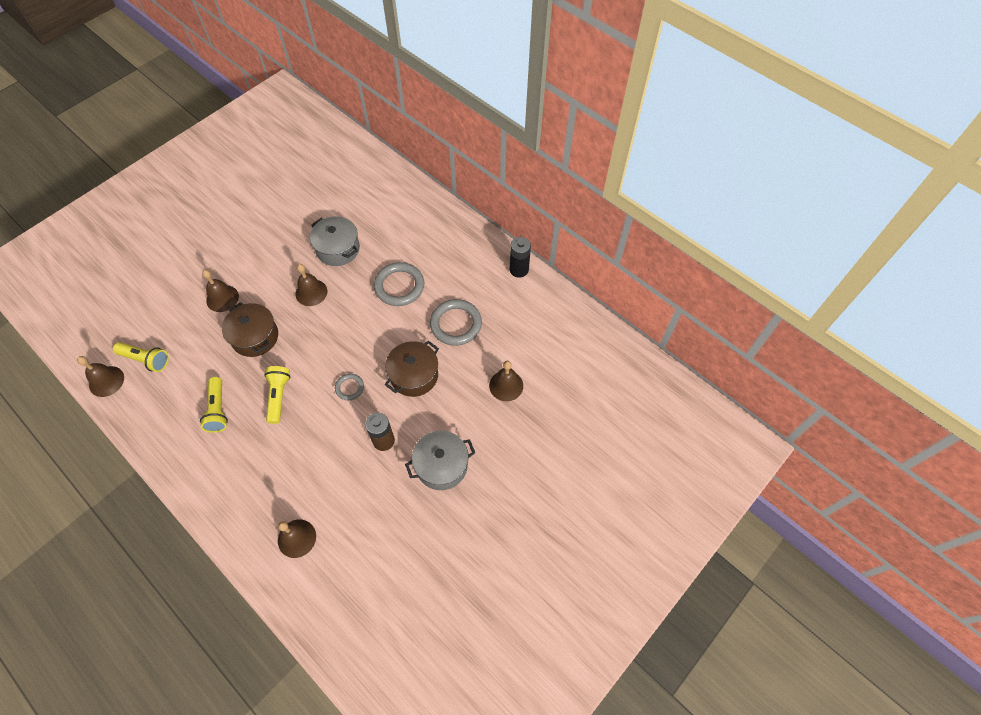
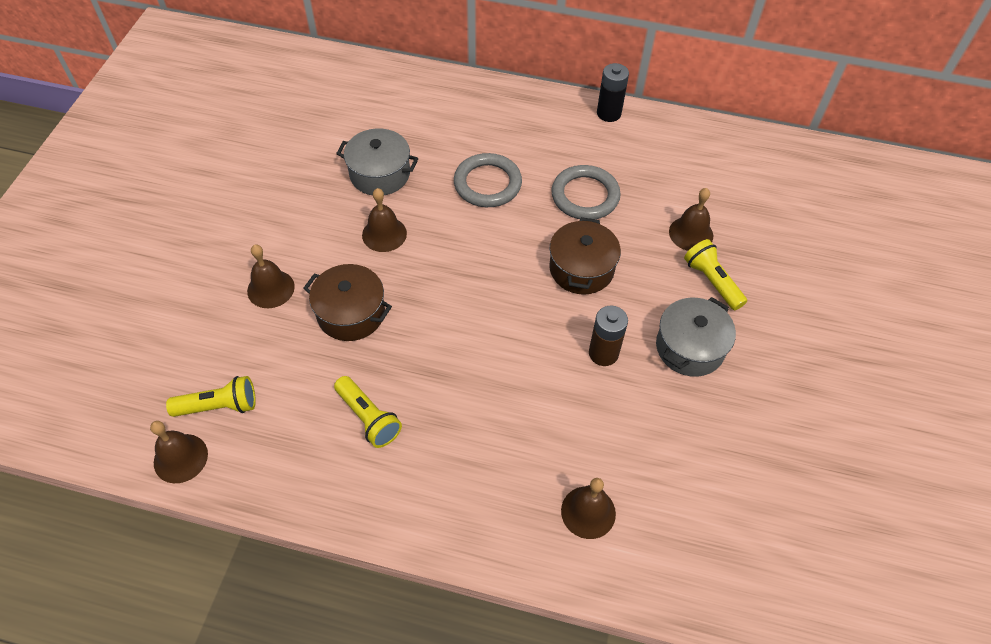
camera: 30 degrees left, 5 degrees down
yellow flashlight [264,366,291,424] -> yellow flashlight moved to [684,239,747,310]
grey ring [335,374,364,400] -> none

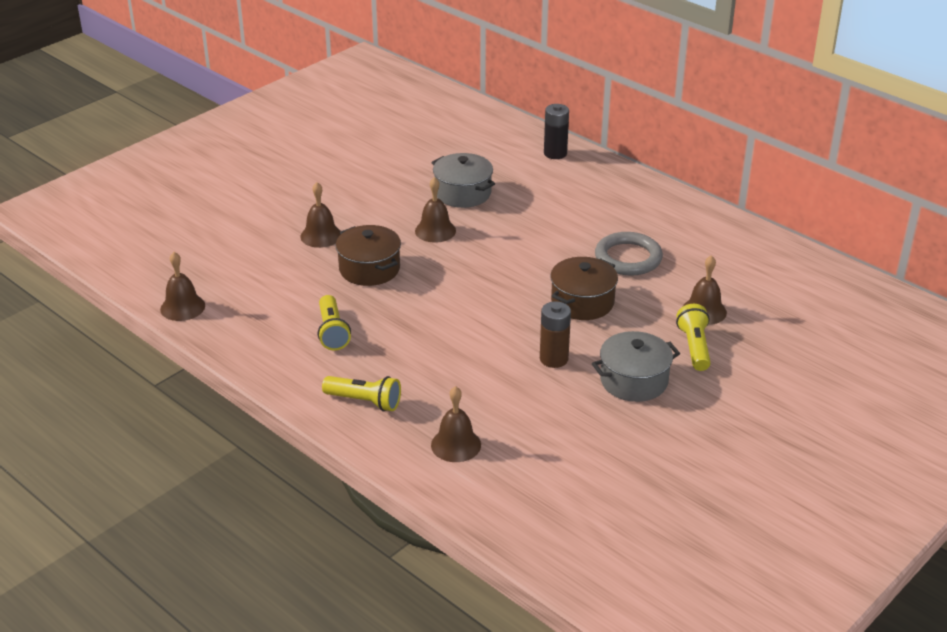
camera: 30 degrees right, 20 degrees down
yellow flashlight [166,376,256,417] -> yellow flashlight moved to [322,376,401,411]
grey ring [454,153,522,207] -> none
black battery [597,63,629,122] -> black battery moved to [544,104,569,159]

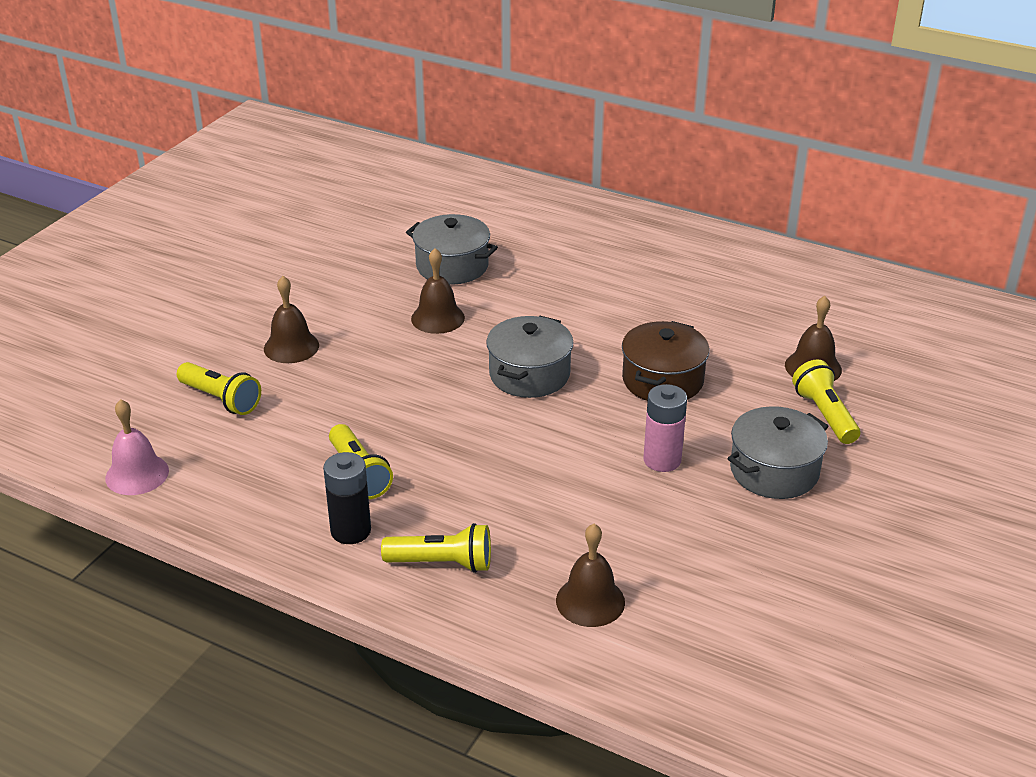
camera: 15 degrees left, 0 degrees up
brown bell [160,252,205,321] -> pink bell [105,399,169,495]
brown pot [336,225,401,286] -> none
brown battery [540,301,571,368] -> pink battery [643,384,687,472]
black battery [544,104,569,159] -> black battery moved to [323,452,371,544]
grey ring [595,232,663,276] -> none
none -> yellow flashlight [177,362,261,415]
none -> grey pot [486,316,574,398]

